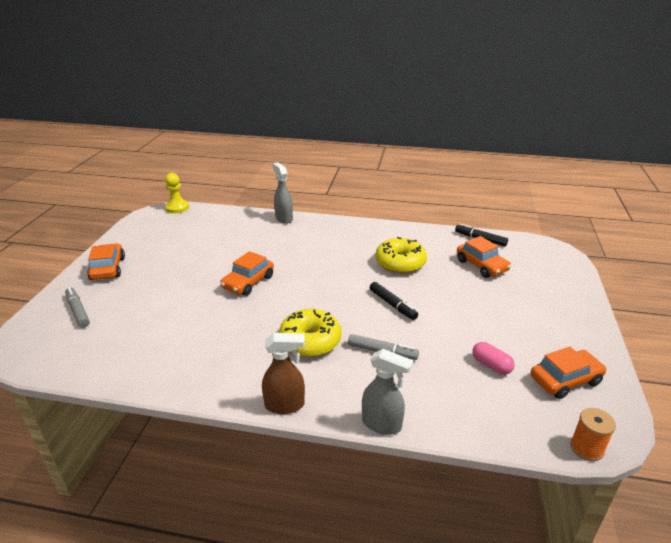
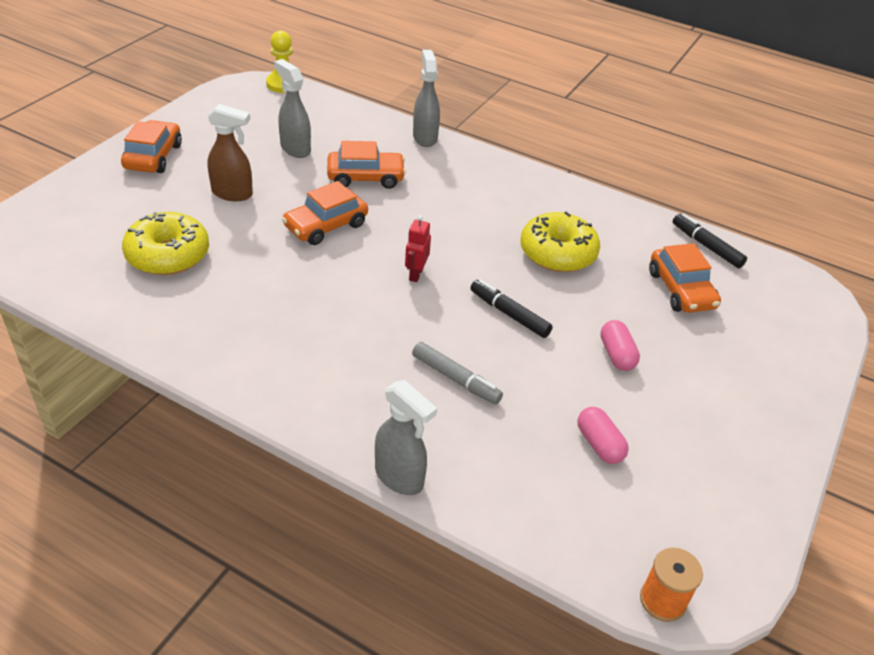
camera: 15 degrees right, 10 degrees up
grey marker [65,287,90,328] -> none
brown spray bottle [262,333,305,414] -> brown spray bottle moved to [207,104,253,201]
yellow donut [279,309,342,357] -> yellow donut moved to [122,212,209,275]
black marker [370,282,418,320] -> black marker turned 150 degrees clockwise [470,280,553,338]
orange car [530,347,607,399] -> orange car moved to [327,141,406,189]
none -> grey spray bottle [274,59,311,158]
none -> red robot [405,215,431,282]
none -> pink capsule [600,320,640,371]

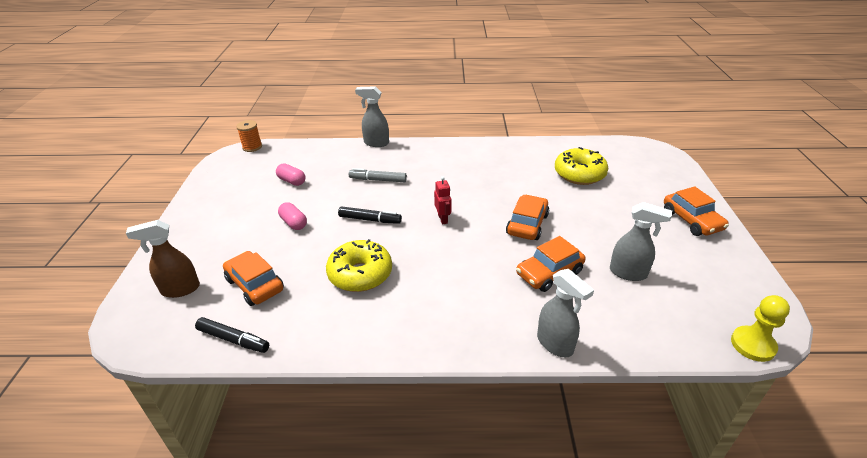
camera: 155 degrees right, 5 degrees down
brown spray bottle [207,104,253,201] -> brown spray bottle moved to [126,220,200,298]

